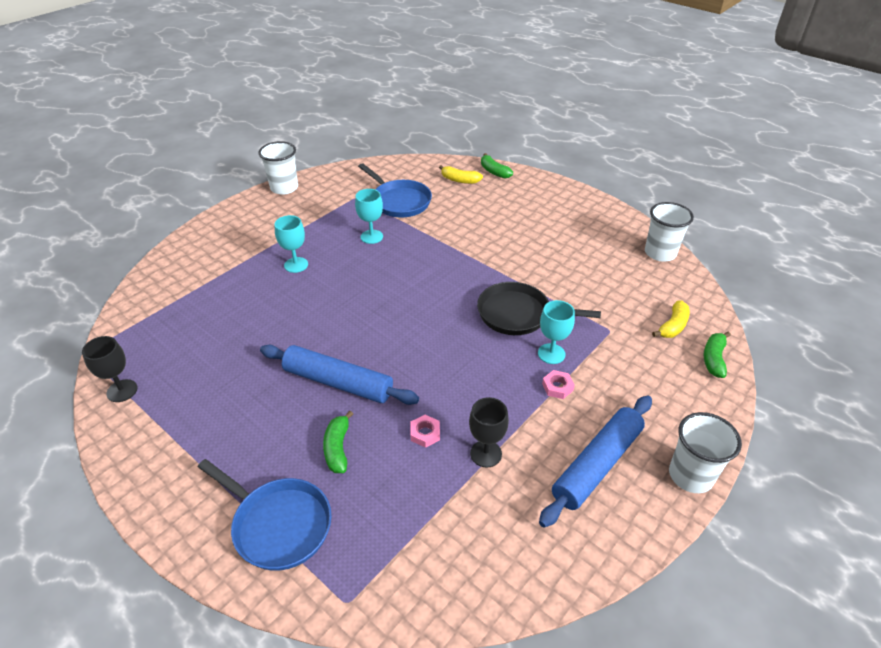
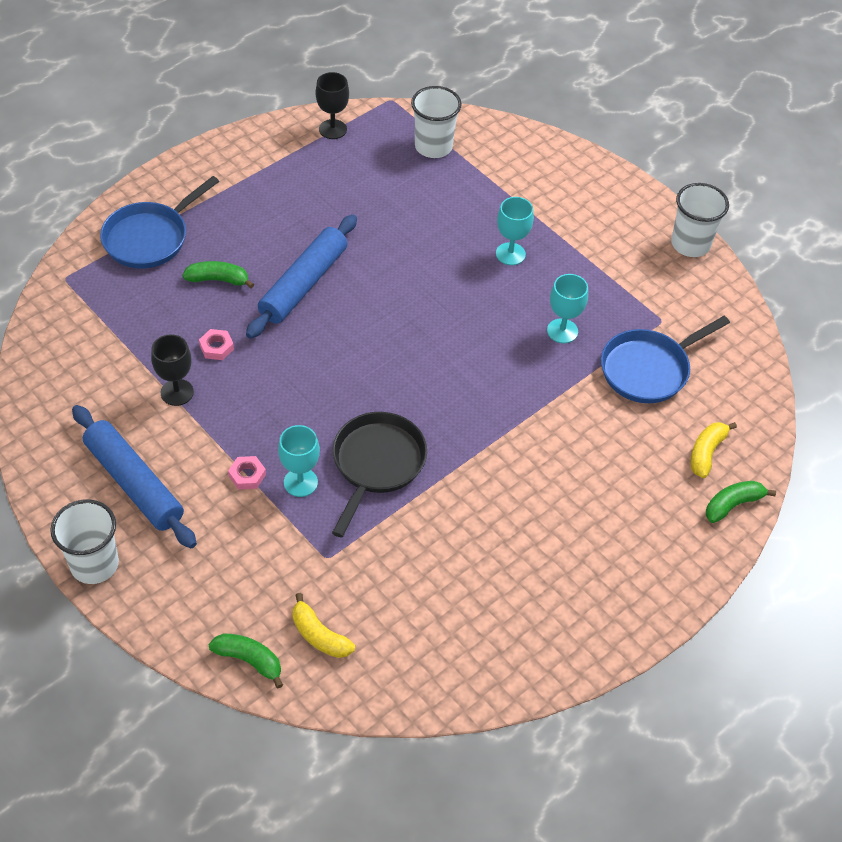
camera: 95 degrees right, 10 degrees up
white cup [645,202,694,261] -> white cup moved to [411,86,462,158]

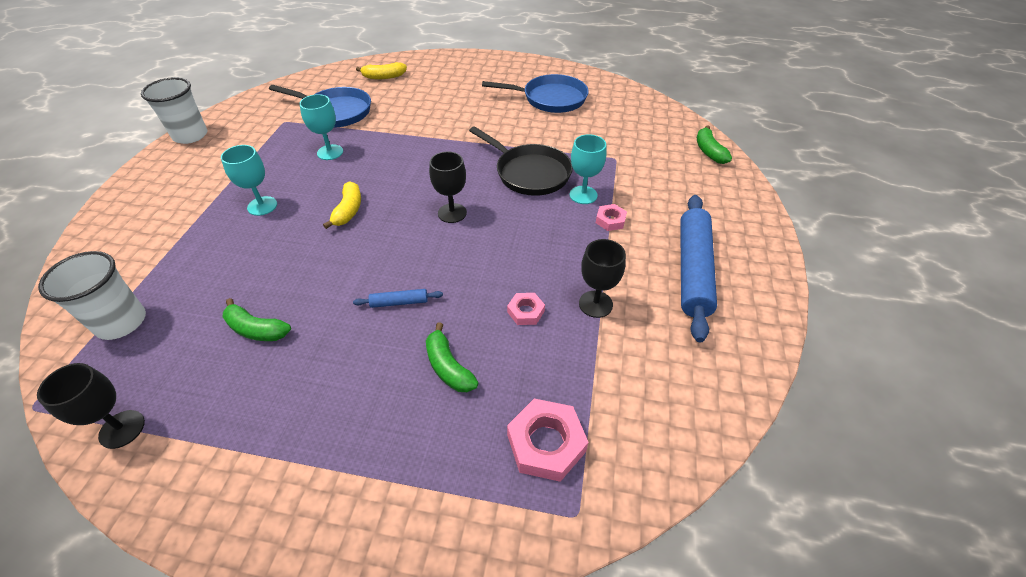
camera: 125 degrees left, 5 degrees down
white cup [50,499,119,584] -> none
blue pan [100,176,219,269] -> blue pan moved to [482,74,589,113]
blue rolling pin [246,215,357,339] -> blue rolling pin [353,289,443,308], size x0.43
yellow banana [293,593,355,658] -> yellow banana moved to [323,181,361,229]
black pan [332,412,427,538] -> black pan turned 120 degrees counterclockwise [469,126,573,196]
green banana [706,481,776,523] -> green banana moved to [223,298,291,341]
none -> black goblet [429,152,467,223]
none -> pink nut [507,399,588,482]

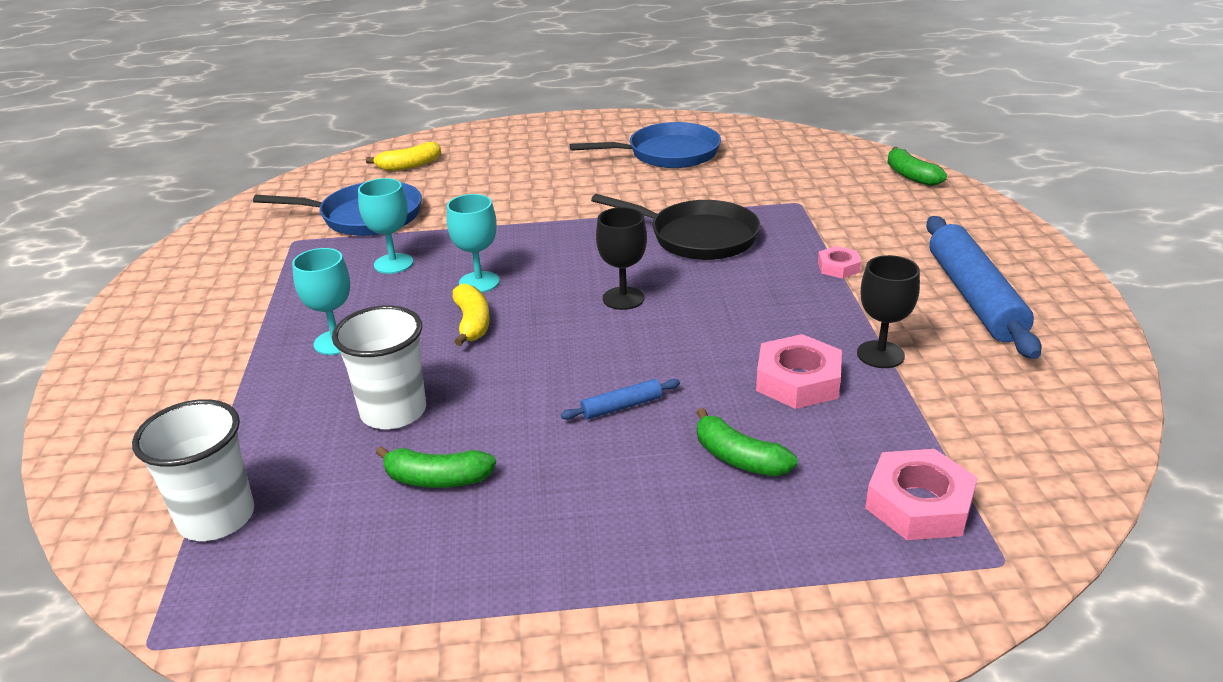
camera: 15 degrees left, 15 degrees down
black goblet [37,363,145,449] -> none
white cup [141,77,207,144] -> white cup moved to [332,305,426,429]
pink nut [507,293,545,325] -> pink nut [756,334,842,409], size x1.77
turquoise goblet [570,134,607,204] -> turquoise goblet moved to [447,194,500,293]

